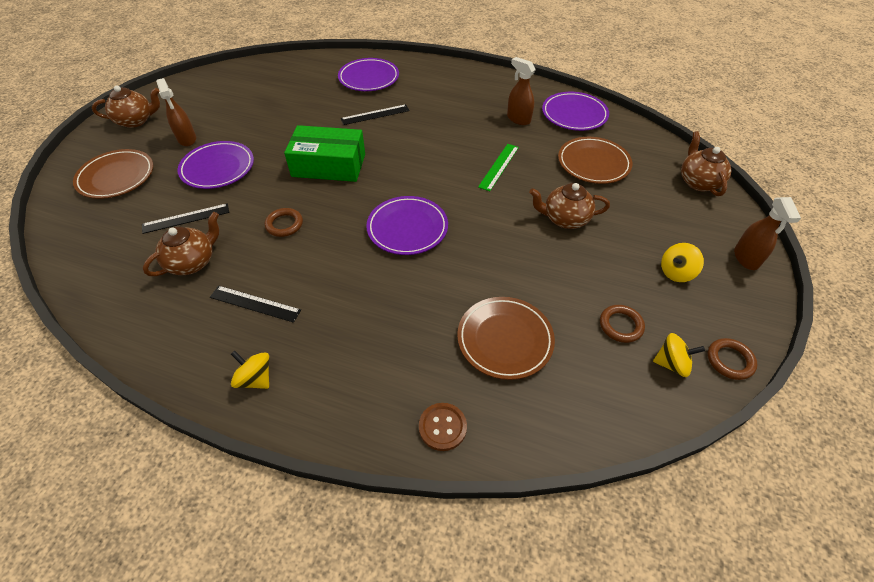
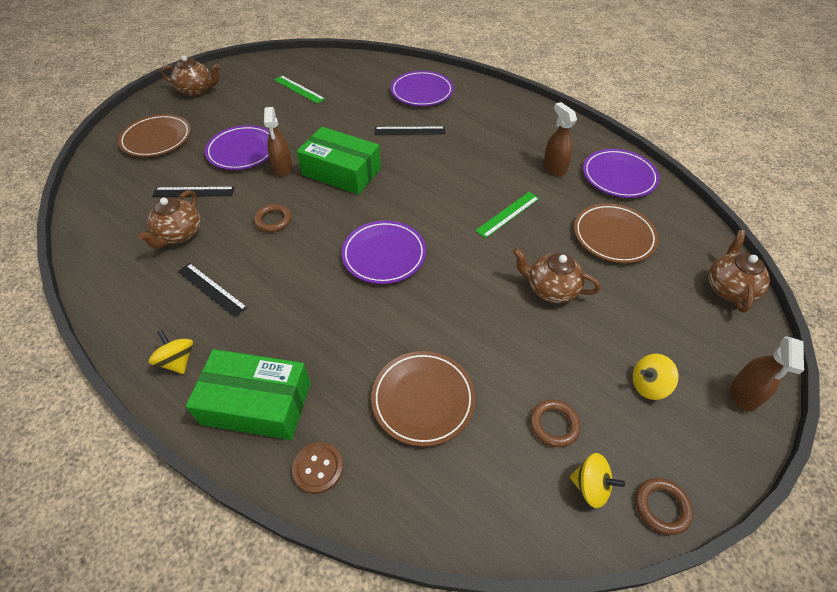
camera: 20 degrees right, 0 degrees up
brown teapot [143,212,219,276] -> brown teapot turned 135 degrees clockwise [138,190,201,248]
brown spray bottle [156,78,196,146] -> brown spray bottle moved to [264,107,293,177]
none -> green box [186,349,311,440]
none -> green ruler [274,76,325,104]

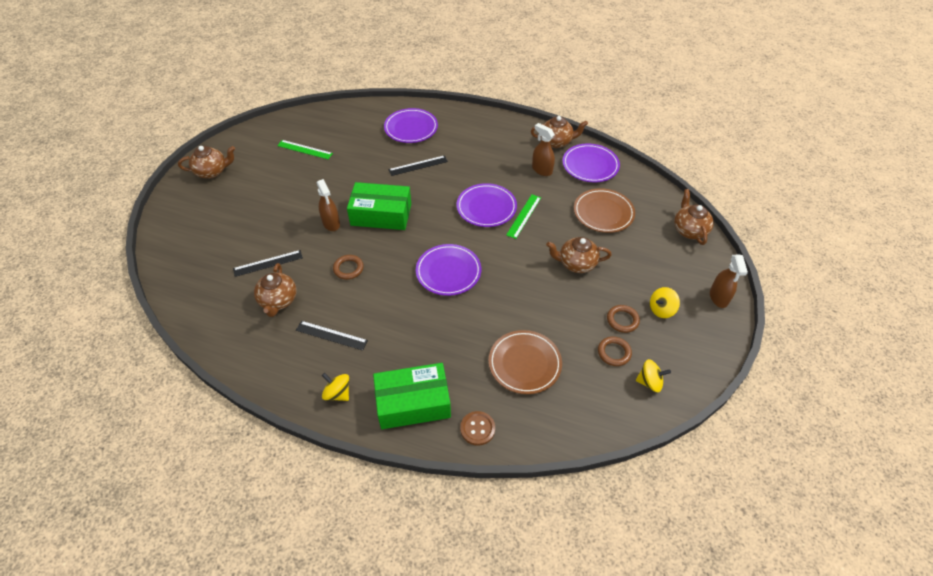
camera: 20 degrees left, 0 degrees up
brown plate [118,114,191,157] -> none
purple plate [205,125,269,170] -> purple plate moved to [457,183,517,227]
brown ring [636,478,693,535] -> brown ring moved to [607,305,640,333]
none -> brown teapot [531,116,588,148]

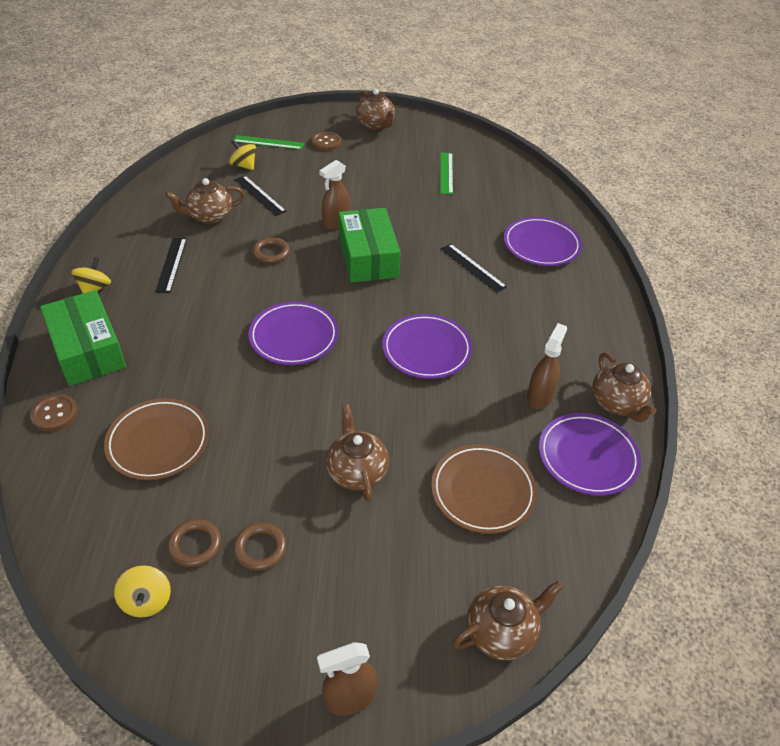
camera: 70 degrees right, 5 degrees down
green ruler [506,194,541,239] -> green ruler moved to [234,135,304,150]
yellow spinning top [650,287,680,318] -> yellow spinning top moved to [229,140,256,170]
none -> brown button [311,132,341,151]

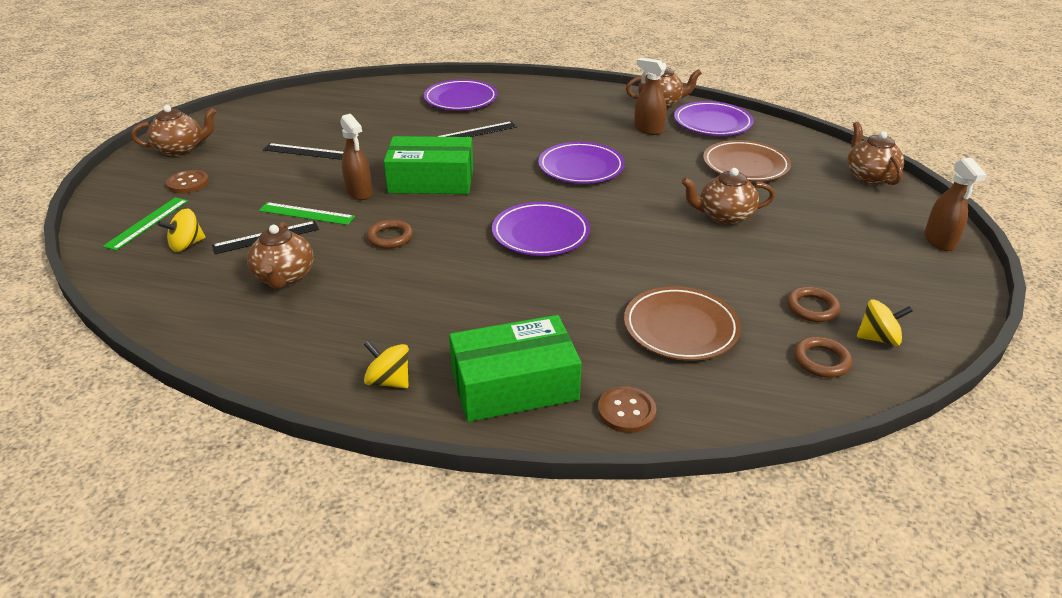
camera: 75 degrees left, 10 degrees down
black ruler [155,238,187,293] -> black ruler moved to [263,143,343,160]
brown ring [233,522,286,571] -> brown ring moved to [794,337,852,378]
green ruler [440,152,453,194] -> green ruler moved to [259,202,355,225]

